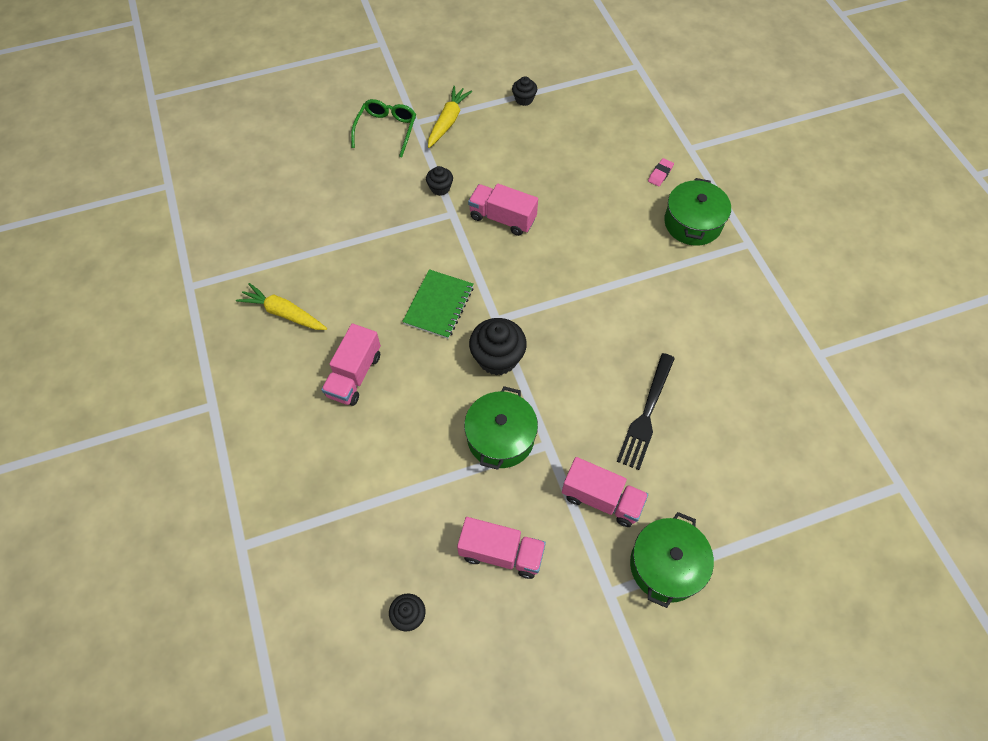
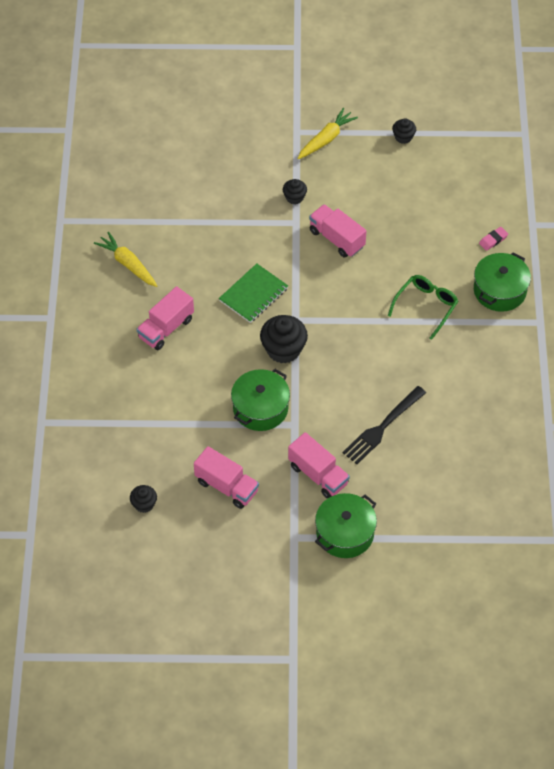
camera: 20 degrees right, 5 degrees down
green glasses [351,99,416,158] -> green glasses moved to [388,275,458,340]

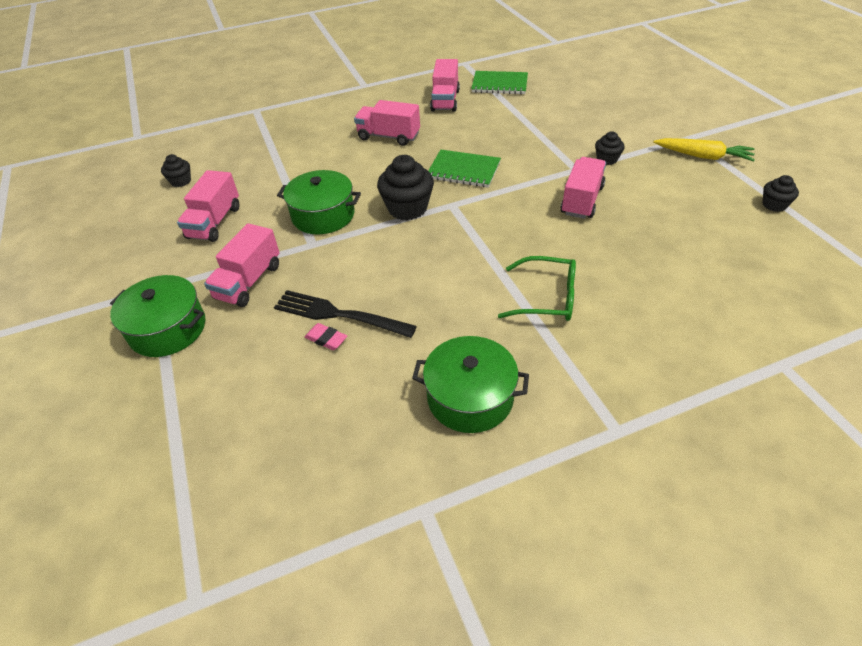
camera: 70 degrees right, 10 degrees down
yellow carrot [94,232,158,287] -> pink truck [430,59,460,112]
green pot [474,252,531,312] -> green pot moved to [412,336,529,433]
pink eraser [479,227,508,251] -> pink eraser moved to [305,323,347,350]
none -> green notebook [471,71,528,94]

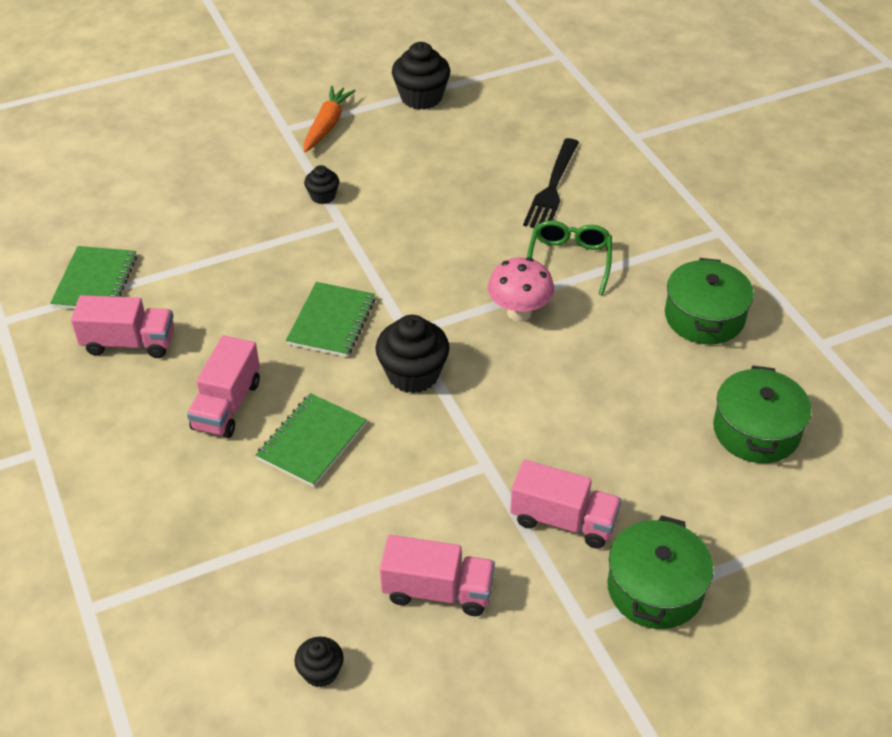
camera: 95 degrees left, 0 degrees up
black fork [274,290,417,338] -> black fork moved to [523,138,579,228]
green pot [277,170,361,235] -> green pot moved to [713,366,812,463]
pink eraser [305,323,347,350] -> none
pink truck [561,157,606,219] -> none
yellow carrot [653,138,755,161] -> orange carrot [304,86,355,153]
black cupcake [763,175,799,212] -> black cupcake [392,42,450,110], size x1.82
none -> green notebook [256,393,367,487]
none -> pink mushroom [487,257,554,322]

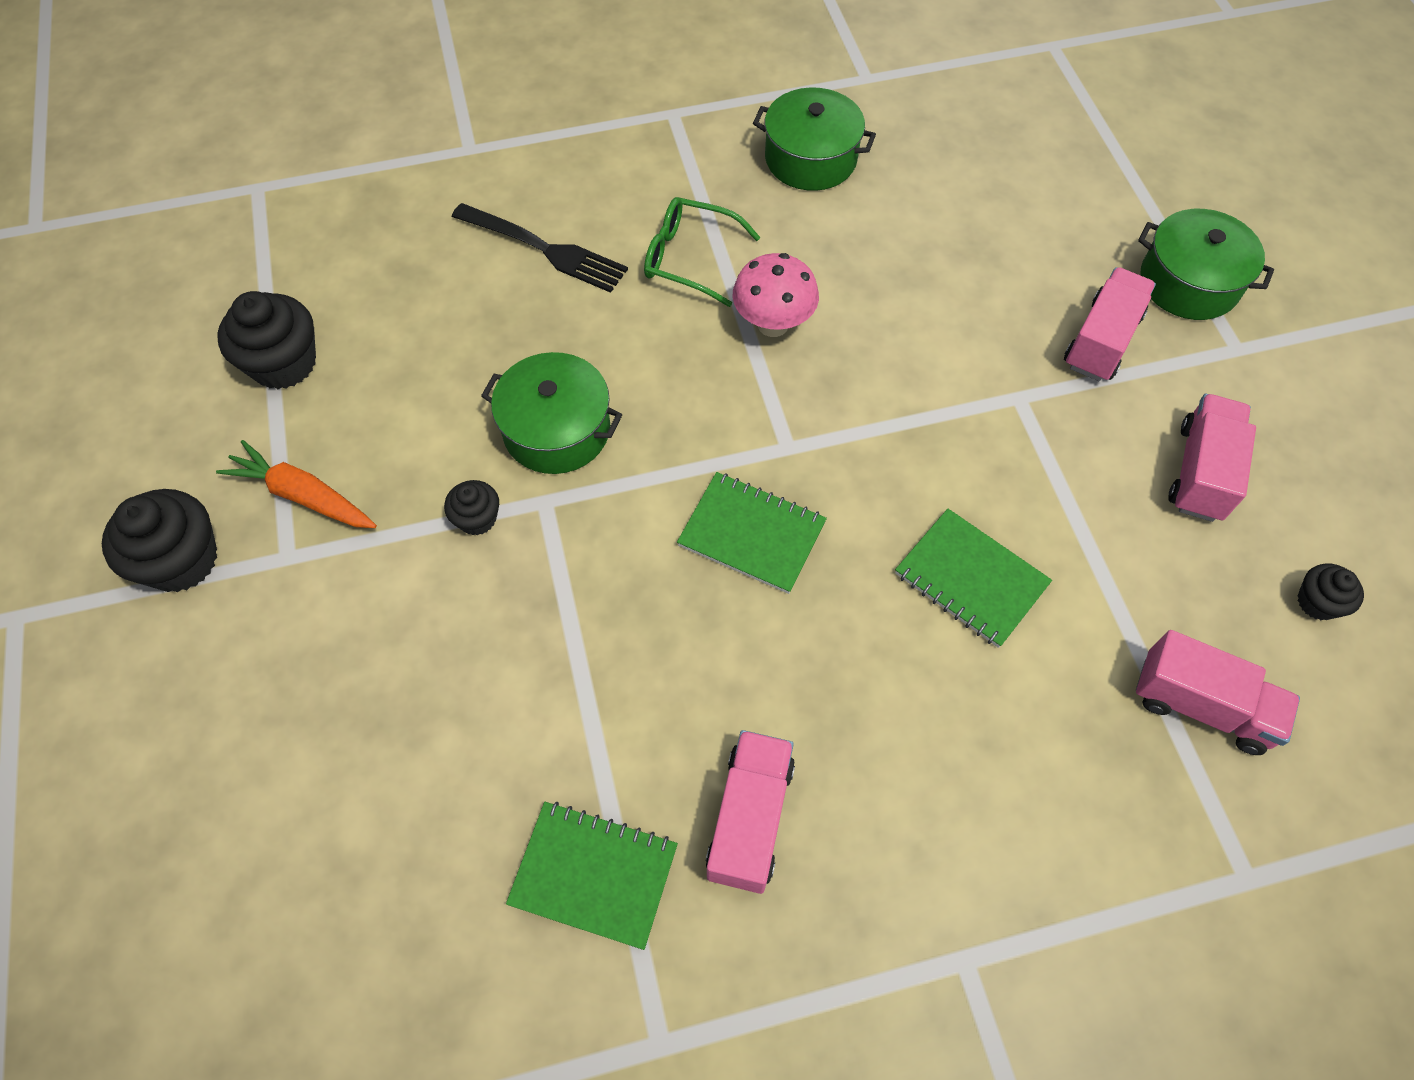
camera: 80 degrees left, 15 degrees up
pink truck [187,335,260,438] -> pink truck moved to [1136,630,1300,755]
black cupcake [376,315,449,393] -> black cupcake moved to [102,489,217,592]
green pot [713,366,812,463] -> green pot moved to [481,352,622,474]

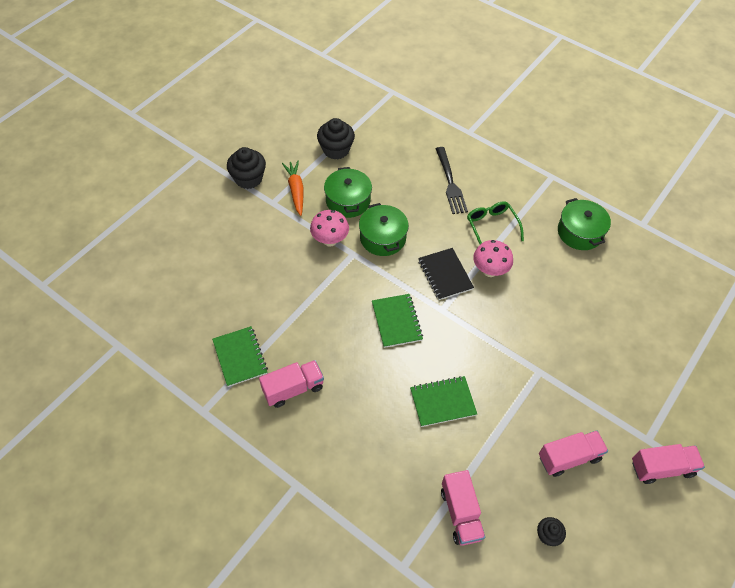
camera: 50 degrees right, 5 degrees down
black cupcake [444,480,499,535] -> pink mushroom [310,210,349,247]
green notebook [895,509,1052,648] -> green notebook turned 75 degrees clockwise [410,376,477,427]
pink truck [1064,267,1156,381] -> pink truck moved to [632,444,705,484]
green pot [1138,209,1274,320] -> green pot moved to [324,167,372,218]
none -> black notebook [418,248,474,300]

